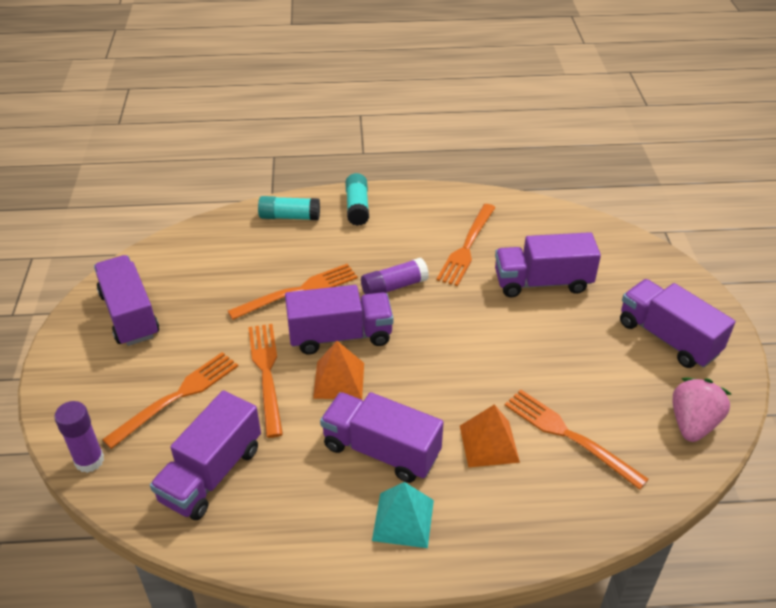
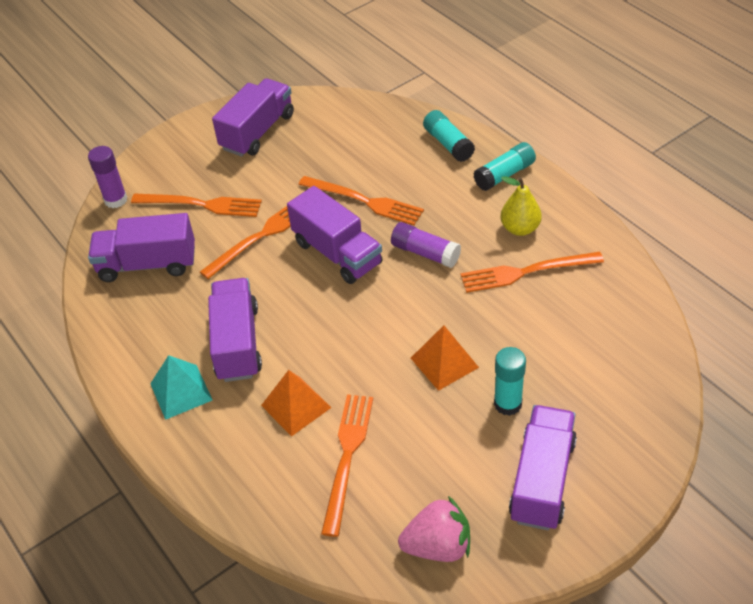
camera: 60 degrees right, 5 degrees up
orange pyramid [313,341,364,400] -> orange pyramid moved to [411,325,479,391]
purple truck [495,232,601,298] -> none
none -> turquoise glue stick [494,347,526,416]
none -> yellow pear [500,176,542,236]

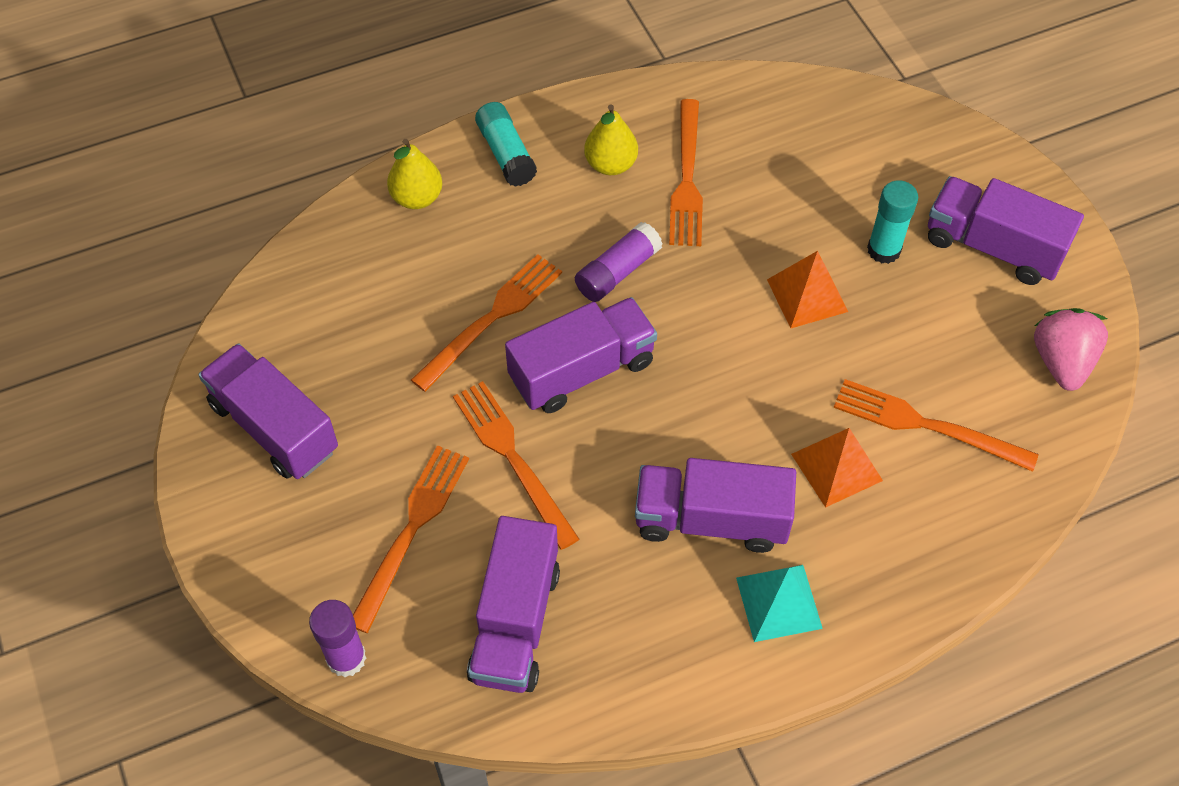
camera: 80 degrees left, 10 degrees up
turquoise glue stick [423,110,475,162] -> yellow pear [387,139,442,209]

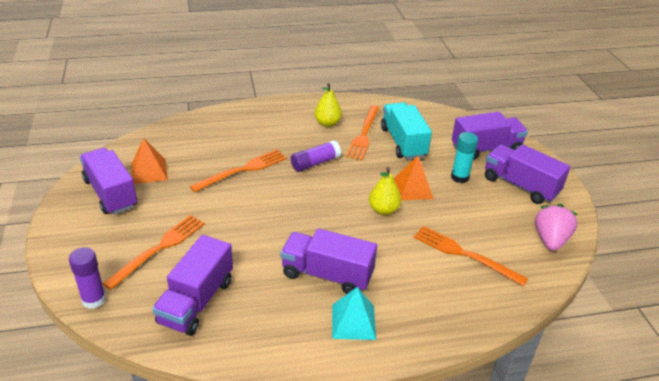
camera: 10 degrees right, 20 degrees down
yellow pear [387,139,442,209] -> yellow pear moved to [369,167,401,215]
orange fork [453,381,579,550] -> none
turquoise glue stick [475,102,537,186] -> none
purple truck [505,297,657,413] -> purple truck moved to [452,112,528,160]
orange pyramid [791,428,883,508] -> orange pyramid moved to [131,138,168,184]
none -> turquoise truck [381,102,432,160]

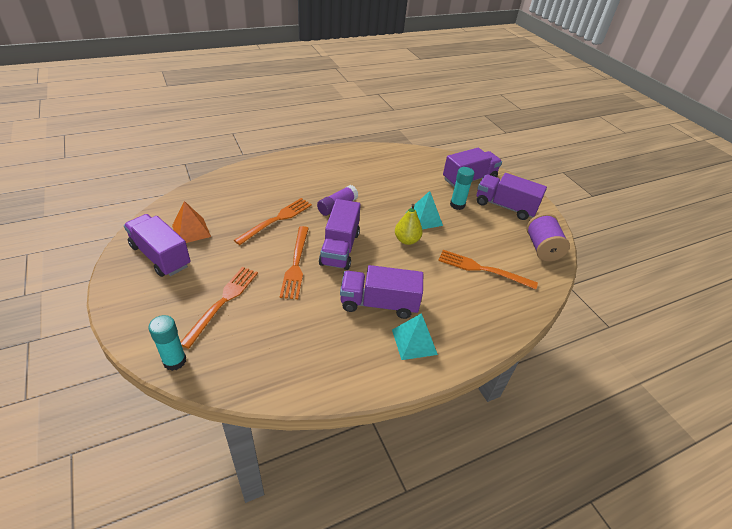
camera: 15 degrees left, 5 degrees up
purple glue stick [69,247,106,309] -> turquoise glue stick [148,315,186,371]
purple truck [152,235,233,336] -> purple truck moved to [319,199,361,270]
yellow pear [314,83,342,127] -> none
orange fork [346,105,380,161] -> orange fork moved to [280,226,309,299]
turquoise truck [381,102,432,160] -> none
orange pyramid [394,156,433,200] -> turquoise pyramid [406,191,443,229]
pink strawberry [535,204,577,251] -> purple spool [526,213,570,261]

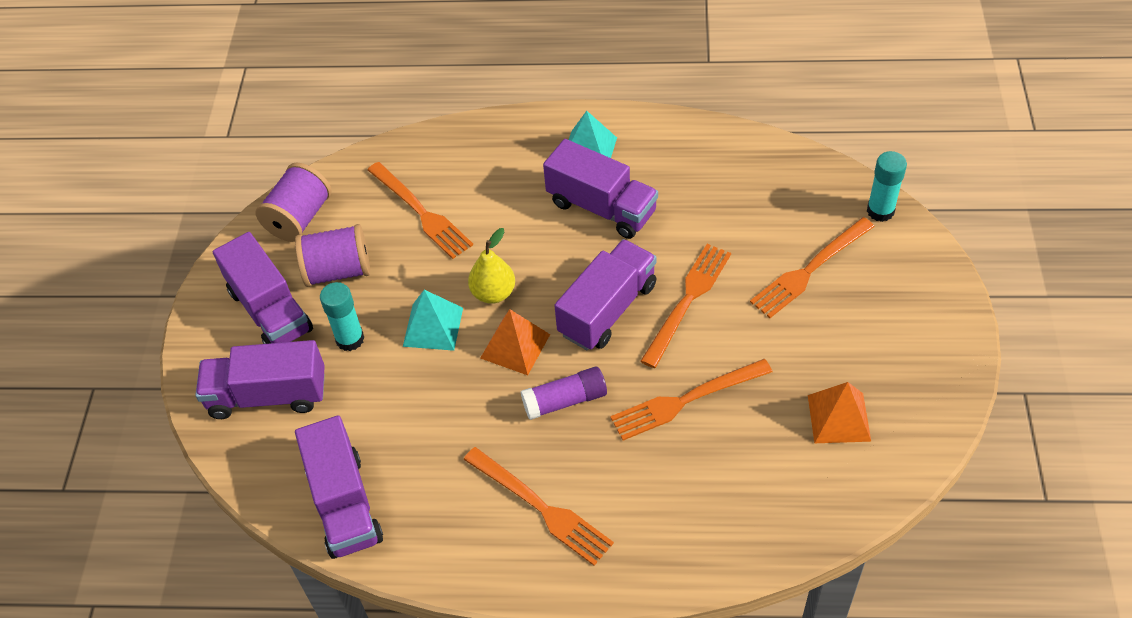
camera: 145 degrees left, 10 degrees up
purple truck [124,214,191,277] -> purple truck moved to [295,415,383,559]
none -> purple spool [295,224,370,287]
none -> orange fork [463,447,614,566]
none -> orange pyramid [480,309,550,375]

